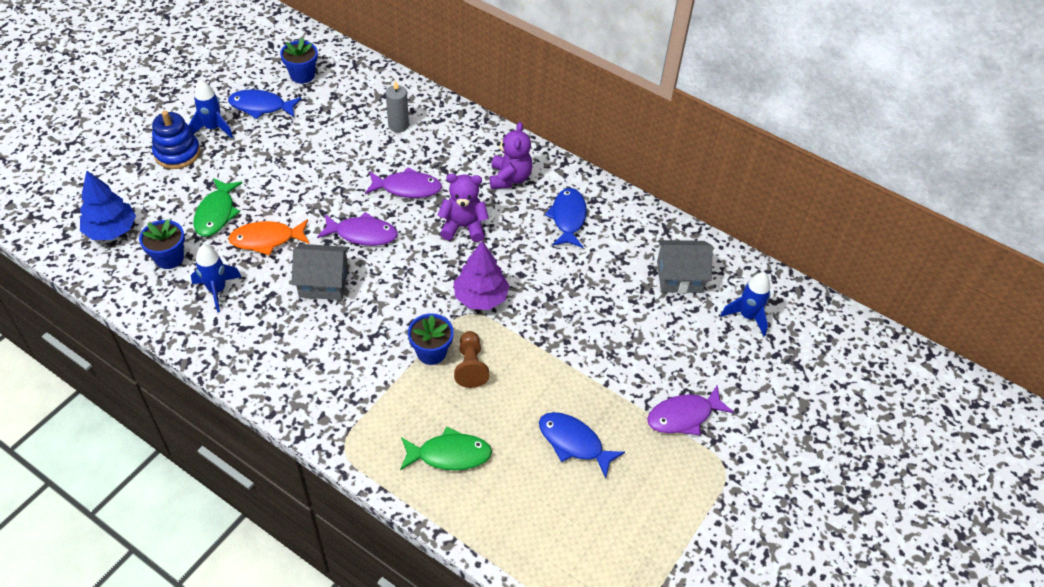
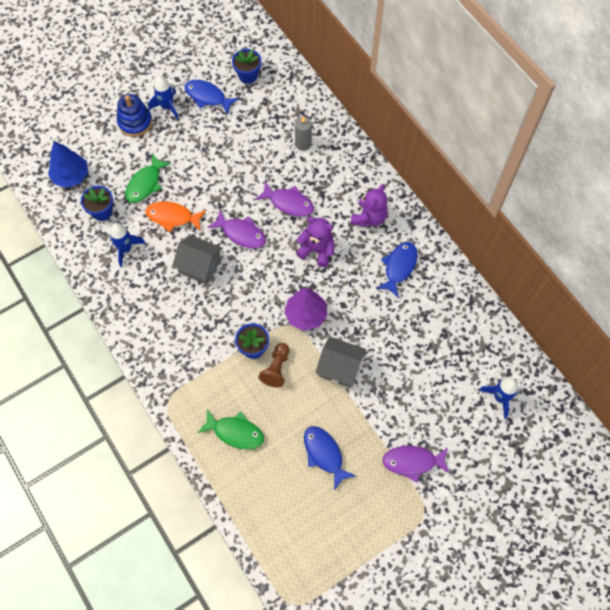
camera: 25 degrees right, 15 degrees up
grey house [657,240,713,293] -> grey house moved to [315,337,366,388]

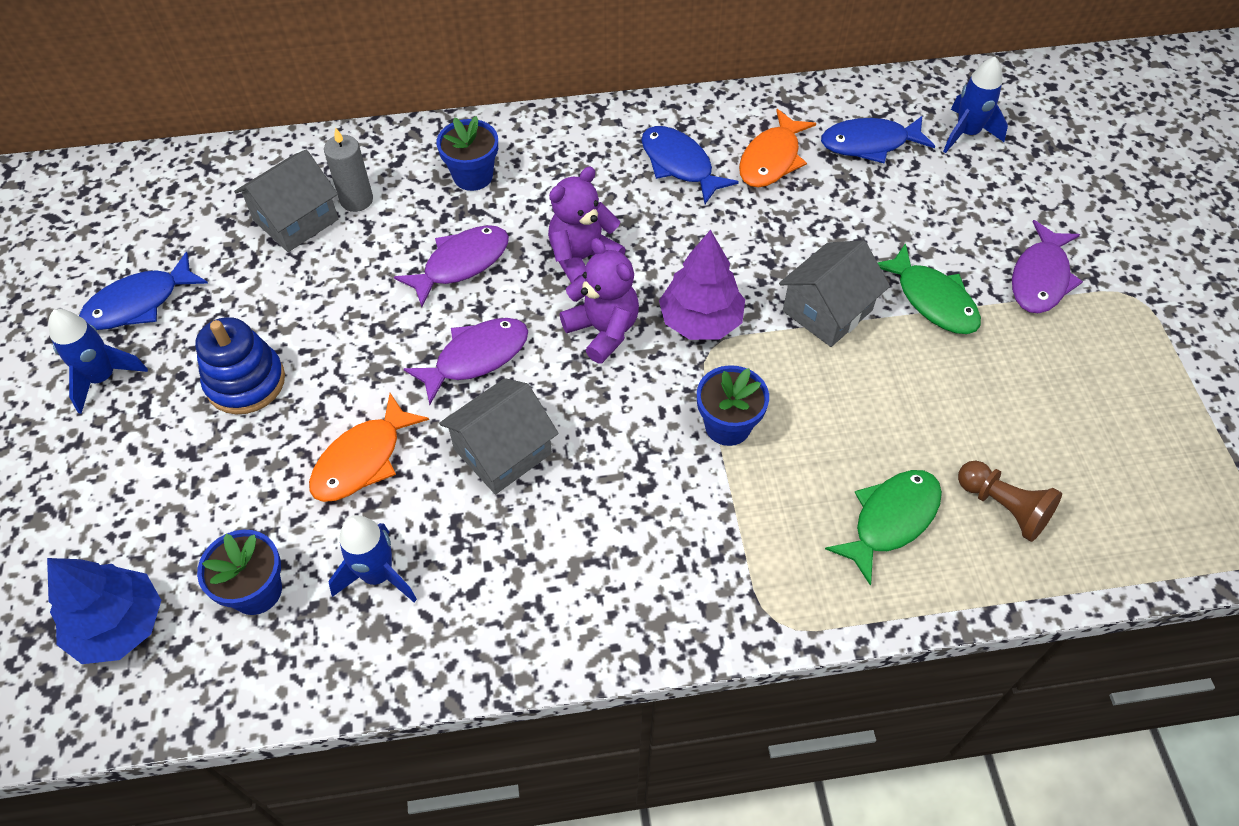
camera: 65 degrees left, 10 degrees down
blue stacking toy [117,94,152,137] -> blue stacking toy moved to [195,317,285,415]
green fish [125,154,171,203] -> green fish moved to [877,243,981,334]
blue flower pot [232,49,262,84] -> blue flower pot moved to [437,116,498,191]
brown pawn [259,343,290,388] -> brown pawn moved to [958,461,1062,542]
blue fish [304,426,356,490] -> blue fish moved to [821,116,935,164]
purple teddy bear [350,184,388,227] -> purple teddy bear moved to [560,238,639,364]
none -> grey house [234,150,339,252]
none -> orange fish [739,109,816,188]

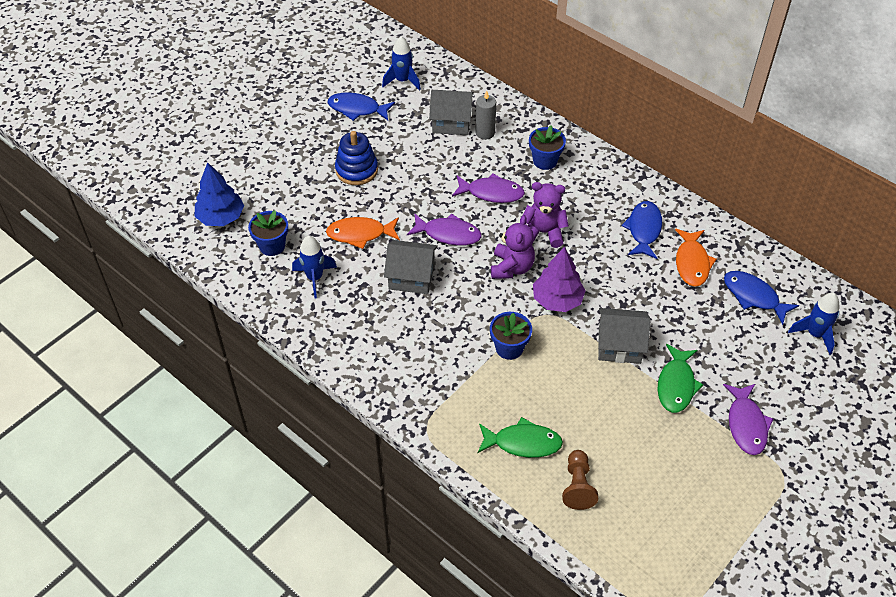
camera: 50 degrees right, 5 degrees down
blue rocket [48,309,148,414] -> blue rocket moved to [382,37,421,91]
orange fish [739,109,816,188] -> orange fish turned 75 degrees counterclockwise [675,228,717,287]
purple fish [1012,220,1083,313] -> purple fish turned 75 degrees counterclockwise [723,384,773,455]

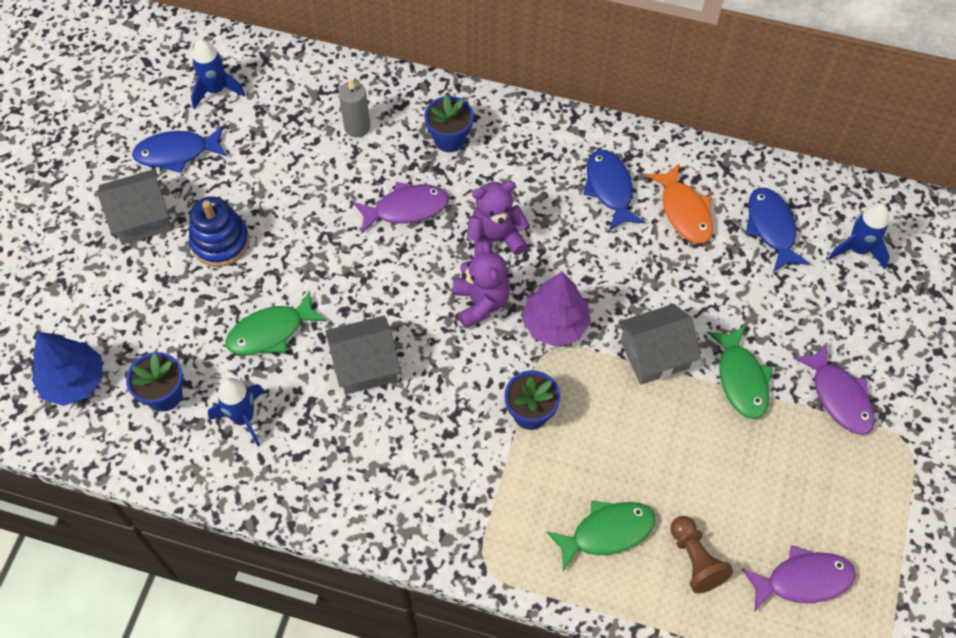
camera: 25 degrees left, 10 degrees up
orange fish [326,217,400,249] -> green fish [225,290,327,355]
purple fish [407,213,482,246] -> purple fish moved to [742,545,856,612]
grey house [429,90,474,135] -> grey house moved to [98,169,172,245]
blue fish [724,271,799,325] -> blue fish turned 60 degrees clockwise [746,188,810,272]

